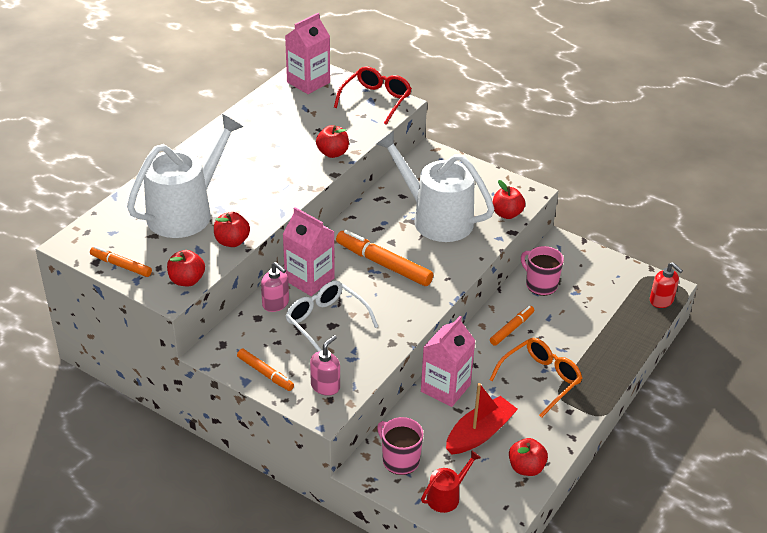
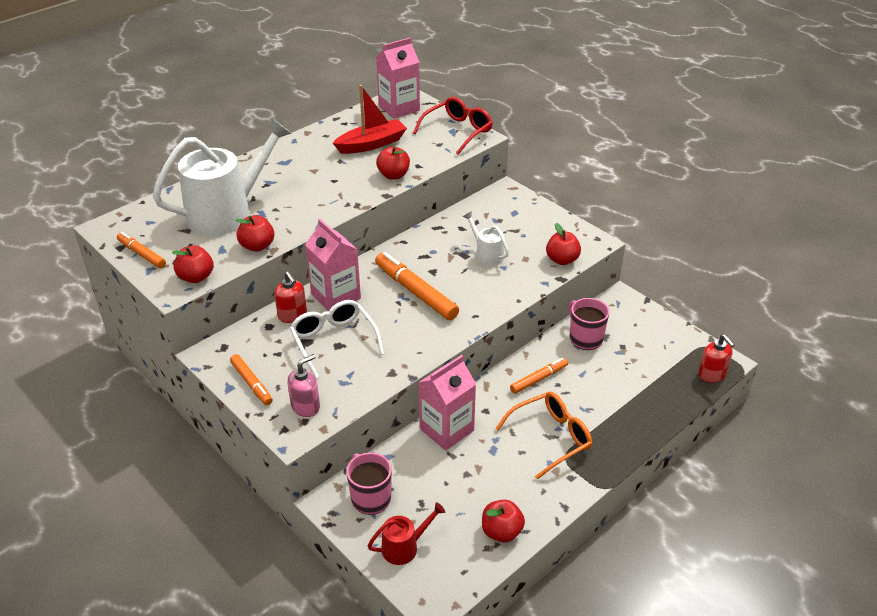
camera: 15 degrees right, 0 degrees up
pink soap dispenser [261,262,289,312] -> red soap dispenser [274,271,307,323]
white watering can [376,131,494,242] -> white watering can [463,211,509,266], size x0.45
red boat [446,383,518,455] -> red boat moved to [333,85,407,154]

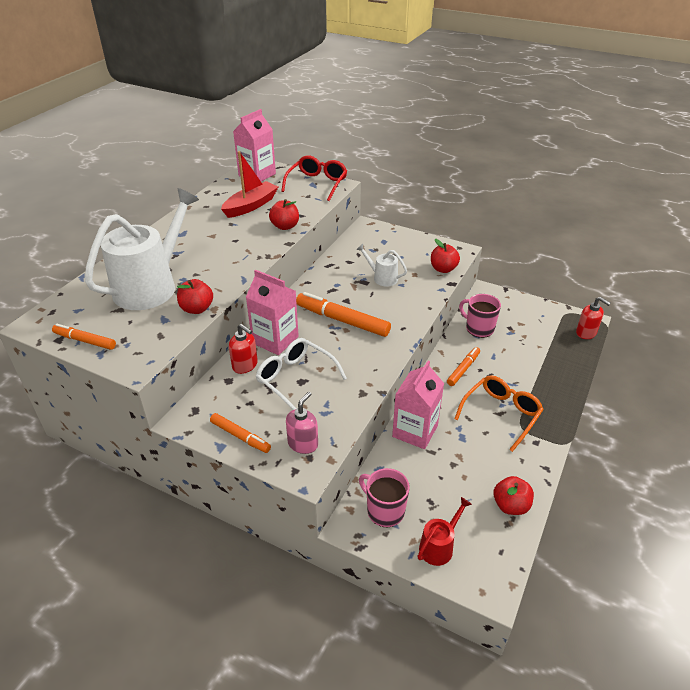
camera: 20 degrees left, 0 degrees up
red apple [172,246,213,283] -> none

